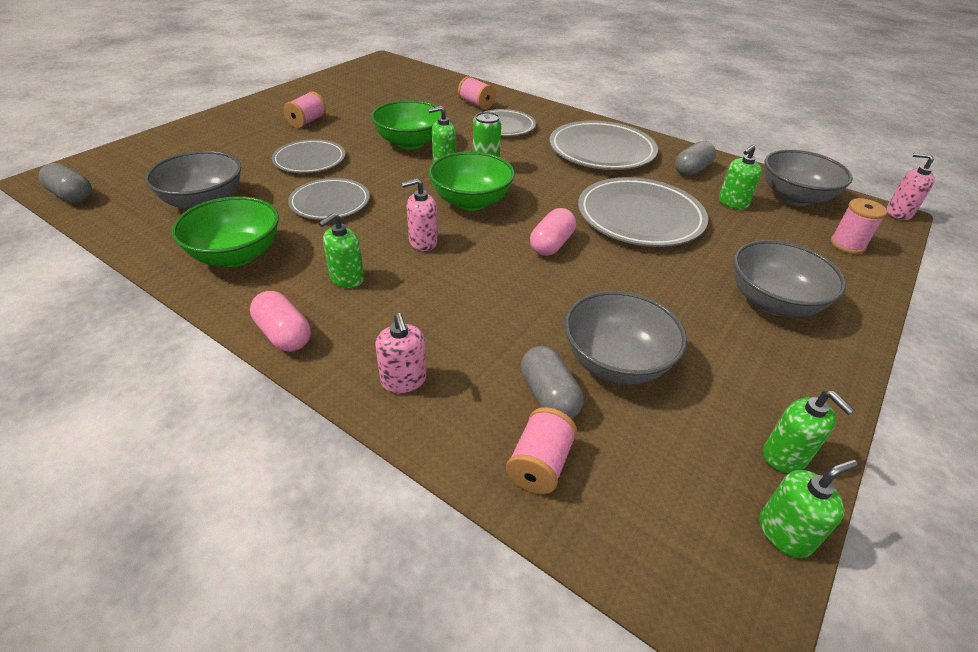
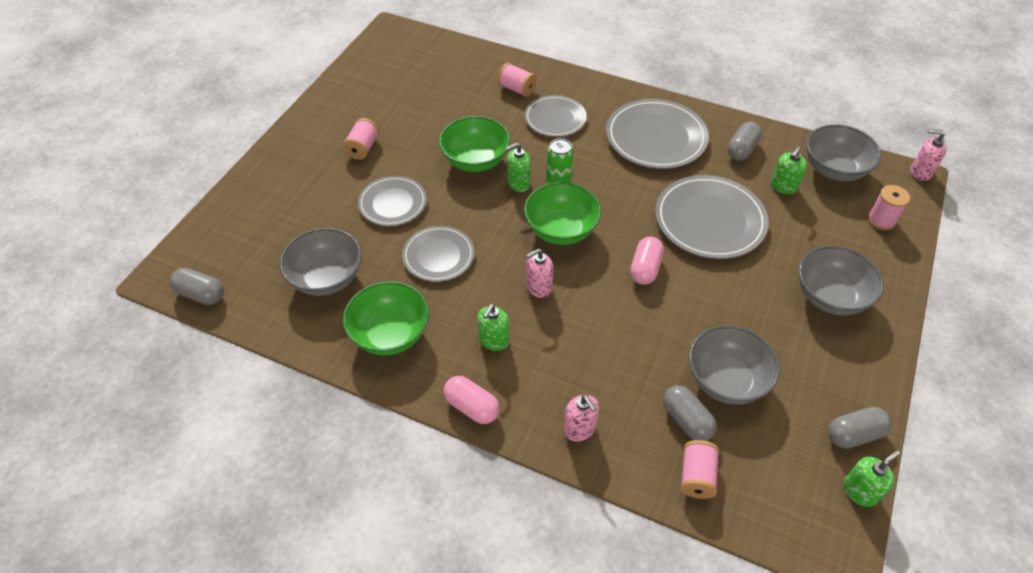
camera: 10 degrees left, 10 degrees up
green soap dispenser [763,391,854,473] -> grey capsule [828,407,892,448]

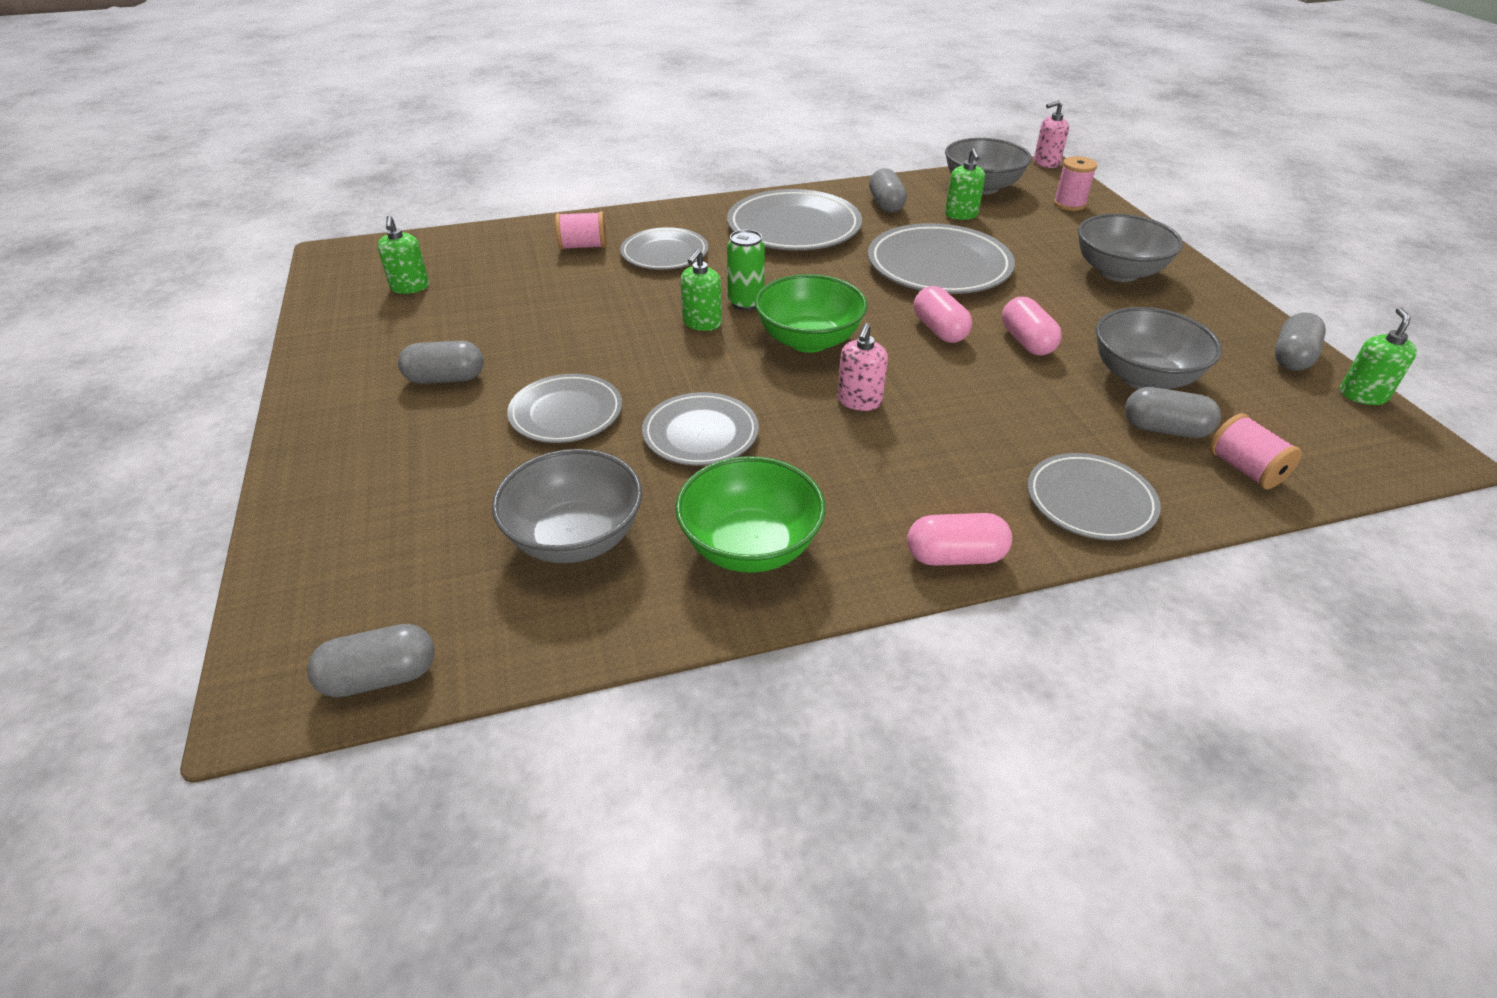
camera: 40 degrees left, 10 degrees down
pink spool [342,118,379,160] -> grey capsule [398,341,484,384]
green bowl [439,116,510,172] -> none
green soap dispenser [477,304,509,351] -> green soap dispenser moved to [377,216,429,294]
pink soap dispenser [563,395,599,442] -> grey plate [1028,453,1161,540]
none -> pink capsule [1002,297,1062,355]

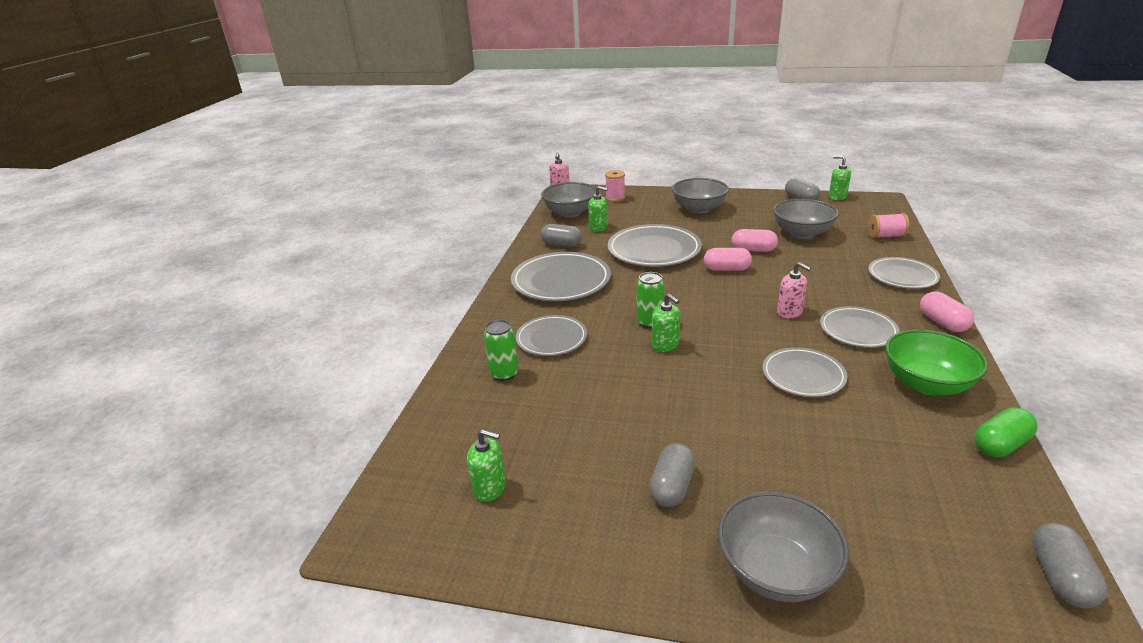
camera: 60 degrees left, 10 degrees down
grey bowl [492,449,642,563] -> grey bowl moved to [718,491,849,602]
grey plate [507,374,622,443] -> grey plate moved to [820,306,900,348]
pink spool [555,211,607,250] -> green can [484,320,518,381]
green bowl [755,274,867,353] -> none
pink capsule [907,513,1012,566] -> pink capsule turned 45 degrees counterclockwise [920,291,974,332]
grey capsule [1125,387,1221,438] -> none
none -> green capsule [974,407,1037,457]

